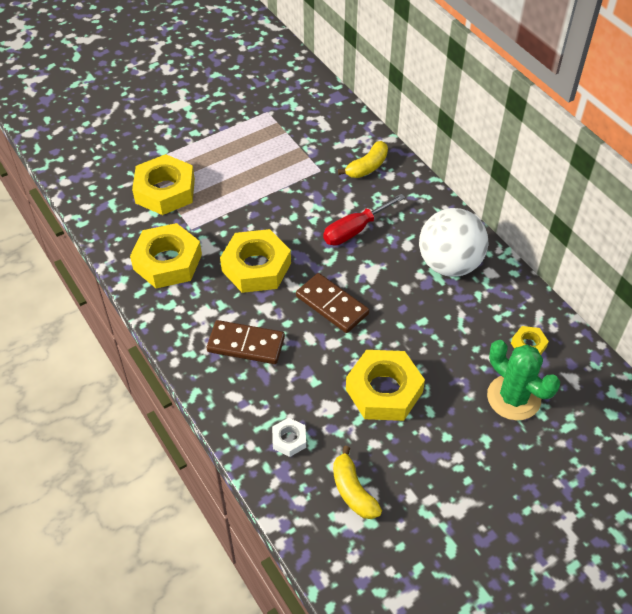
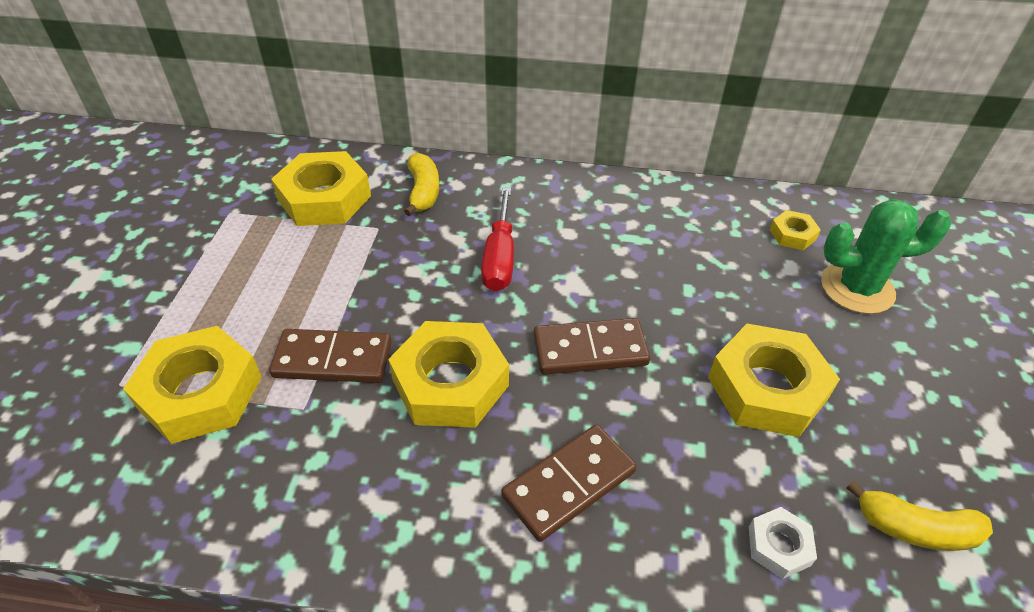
camera: 50 degrees left, 5 degrees down
yellow nut [130,223,202,289] -> yellow nut moved to [271,151,371,226]
white ball [419,208,488,277] -> none
none -> brown domino [269,329,392,383]

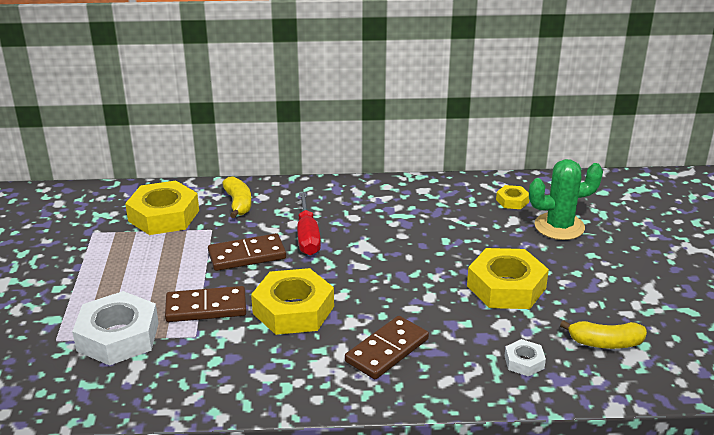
camera: 10 degrees left, 15 degrees down
yellow nut [123,326,262,444] -> white nut [72,291,159,366]
brown domino [534,318,650,375] -> brown domino moved to [208,233,286,271]

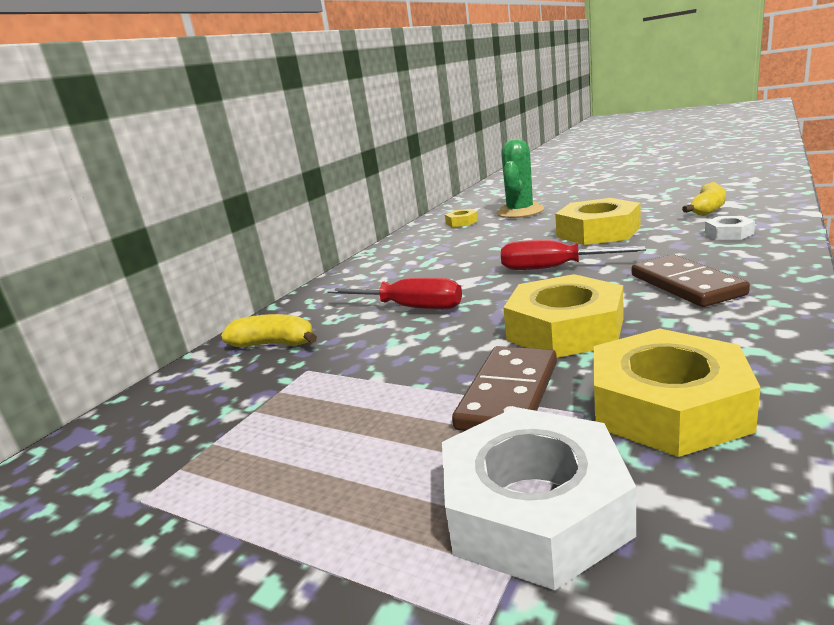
camera: 55 degrees left, 10 degrees down
yellow nut [125,181,199,235] -> yellow nut moved to [593,328,761,457]
brown domino [208,233,286,271] -> none
none -> red screwdriver [501,240,646,270]

